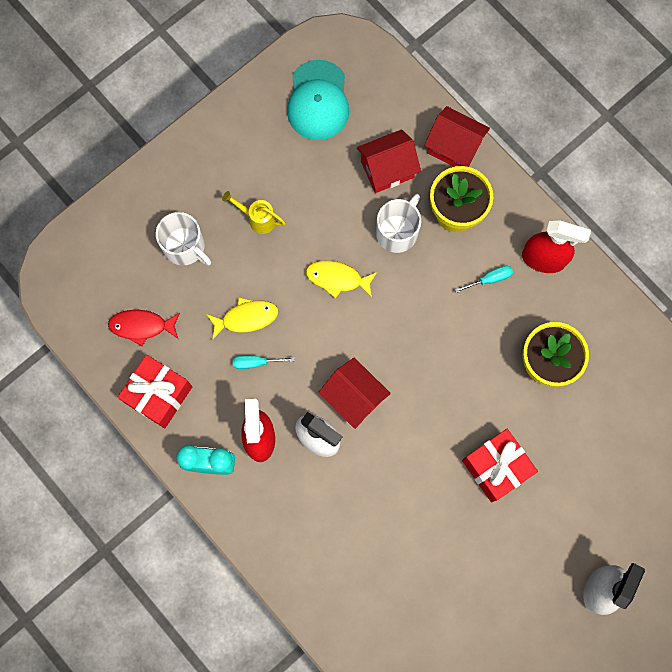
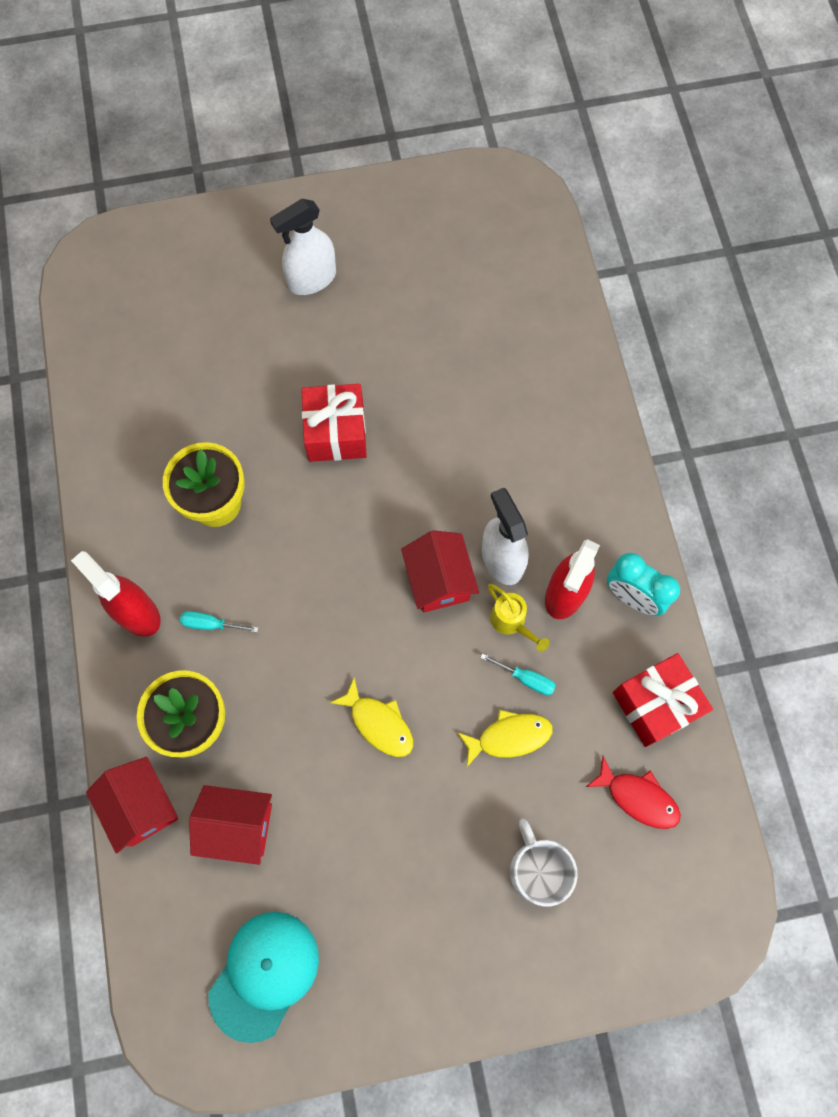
camera: 150 degrees left, 5 degrees down
yellow fish [207,297,278,340] -> yellow fish turned 150 degrees clockwise [457,709,553,767]
yellow watering can [222,191,286,234] -> yellow watering can moved to [488,584,549,652]
white mug [376,194,421,253] -> none

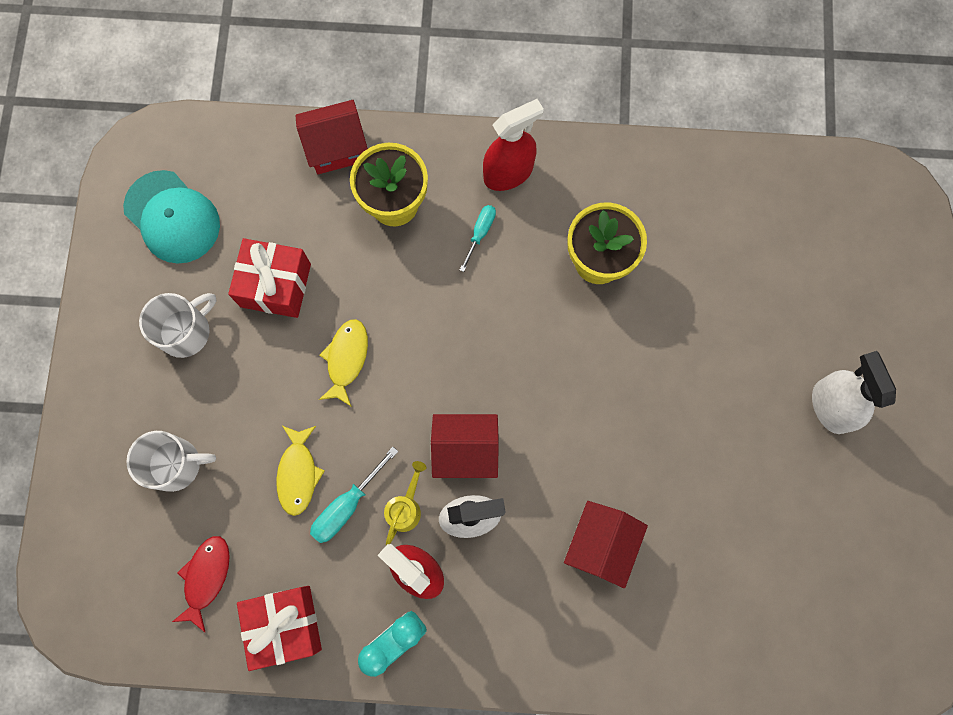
camera: 105 degrees right, 5 degrees up
red house [189,785,272,865] -> red house moved to [564,501,648,588]
red gift [301,384,367,462] -> red gift moved to [228,238,311,318]
yellow fish [330,678,413,757] -> yellow fish turned 135 degrees clockwise [319,319,368,407]
turquoise screwdriver [480,653,556,695] -> turquoise screwdriver [310,447,398,543], size x1.50
yellow watering can [488,584,549,652] -> yellow watering can turned 135 degrees clockwise [384,461,427,545]
red fish [586,756,681,829] -> red fish turned 150 degrees clockwise [172,536,230,632]
none -> white mug [139,293,216,358]

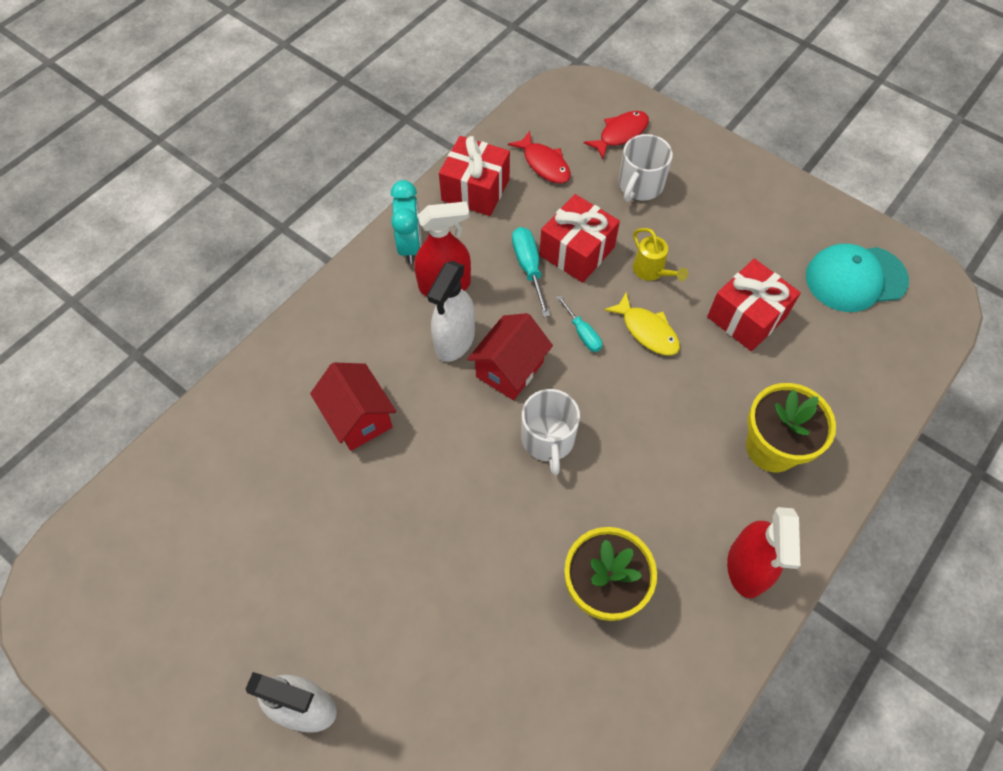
camera: 125 degrees right, 15 degrees down
white mug [139,293,216,358] -> white mug moved to [521,389,580,475]
yellow fish [276,426,325,516] -> red gift [539,194,620,283]
red house [296,100,368,174] -> none
yellow watering can [384,461,427,545] -> yellow watering can moved to [633,228,688,281]
turquoise screwdriver [460,205,496,272] -> turquoise screwdriver moved to [557,295,602,352]
none -> red fish [584,111,649,159]

